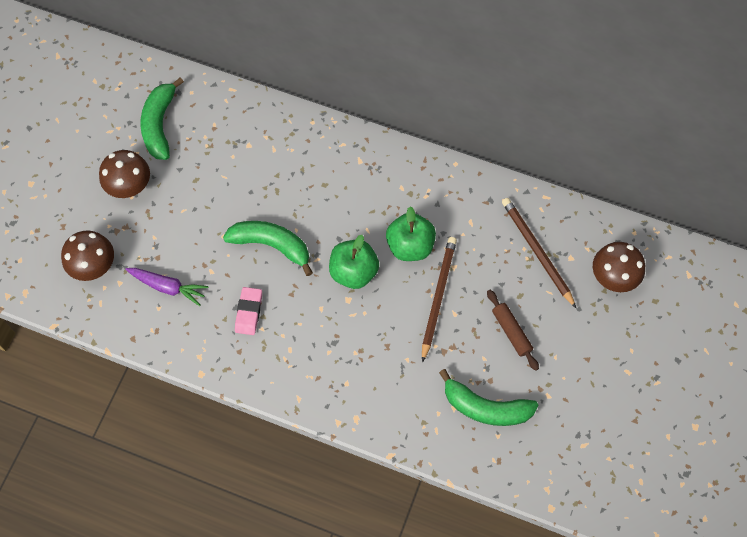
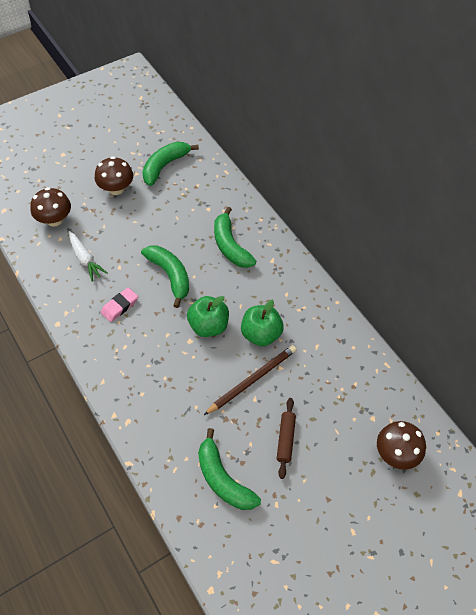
camera: 35 degrees right, 10 degrees down
purple carrot [126,268,208,306] -> white carrot [69,231,108,282]
brown pencil [502,198,576,308] -> none
none -> green banana [214,207,256,268]

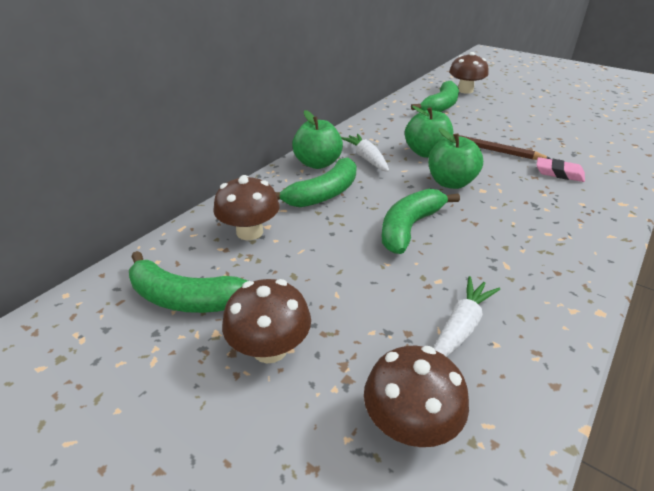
camera: 110 degrees left, 20 degrees down
pink eraser [101,287,138,322] -> pink eraser moved to [536,157,585,182]
green banana [198,428,261,510] -> green banana moved to [411,81,459,112]
brown rolling pin [277,398,296,479] -> none
none -> brown mushroom [213,175,279,240]
none -> green apple [292,110,343,169]
none -> white carrot [341,134,389,172]

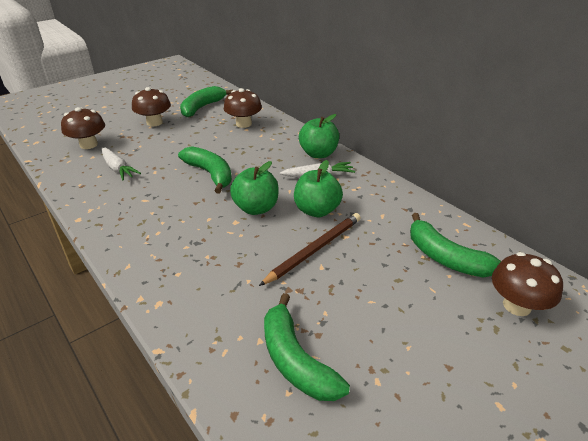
camera: 105 degrees right, 0 degrees up
green banana [275,157,357,207] -> green banana moved to [264,293,350,401]
pink eraser [536,157,585,182] -> none

